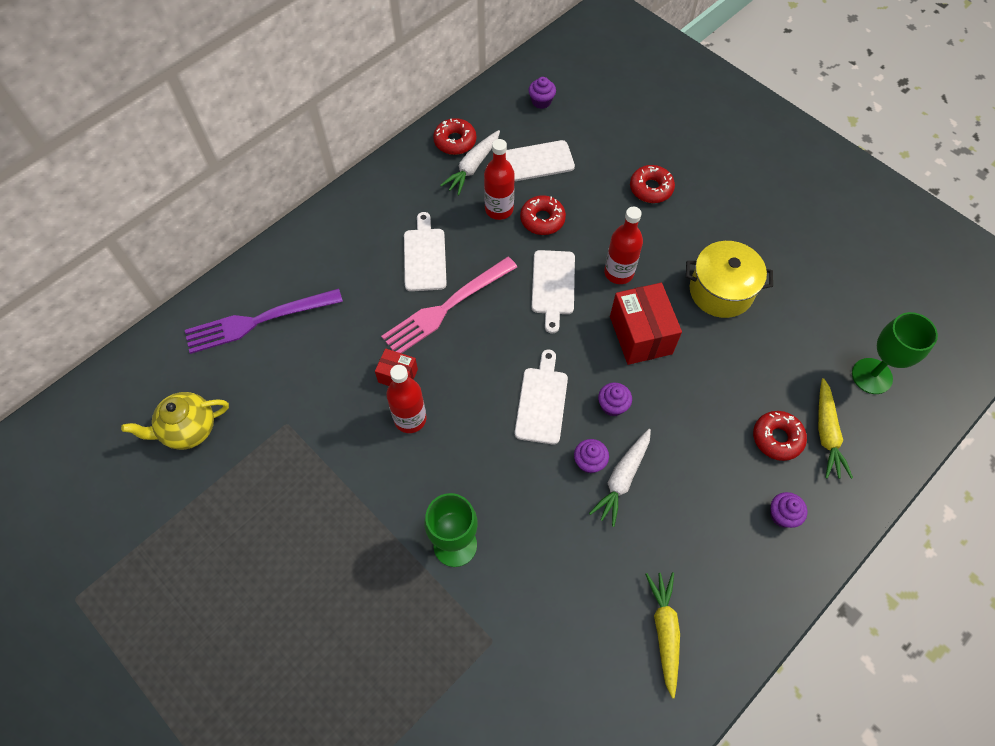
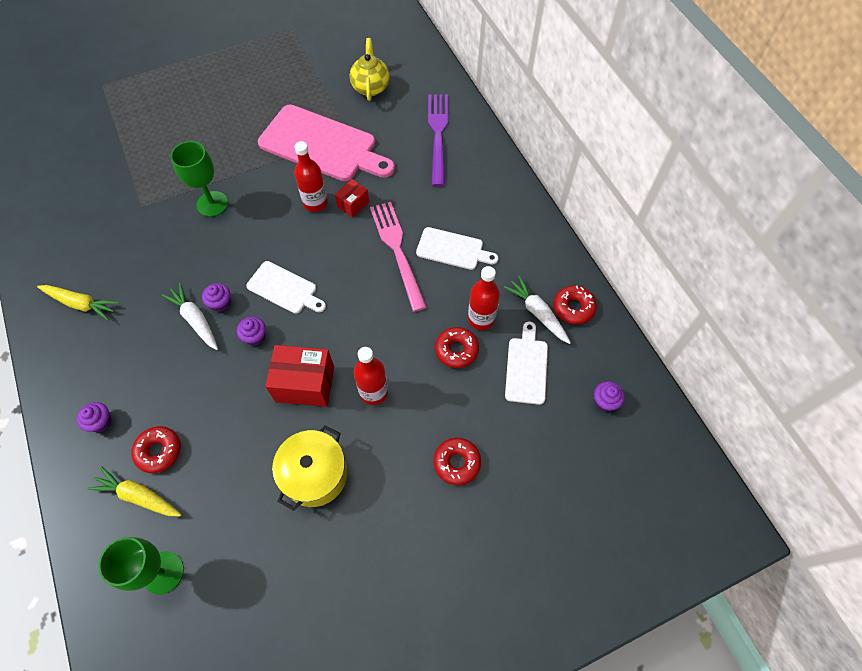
camera: 110 degrees right, 0 degrees up
white cutting board [532,250,575,334] -> none
none -> pink cutting board [258,105,395,181]

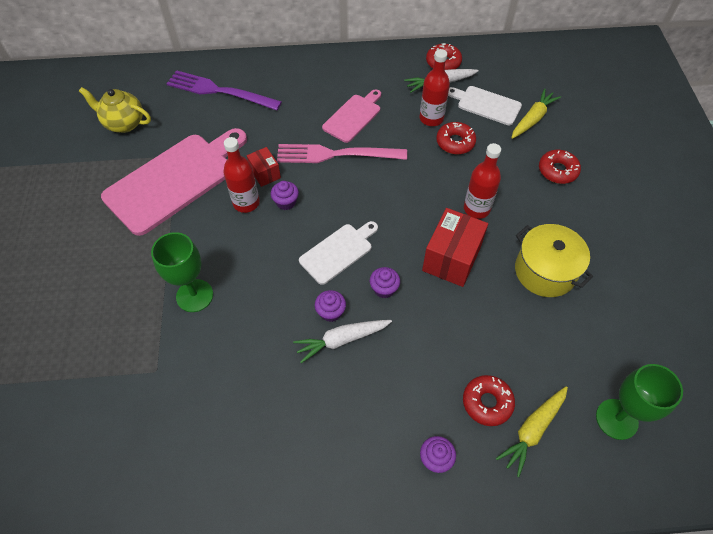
camera: 70 degrees left, 5 degrees down
yellow carrot [37,285,119,320] -> yellow carrot moved to [511,88,561,139]
white cutting board [416,227,498,270] -> pink cutting board [322,89,381,143]
purple cupcake [594,382,625,411] -> purple cupcake moved to [271,181,299,210]

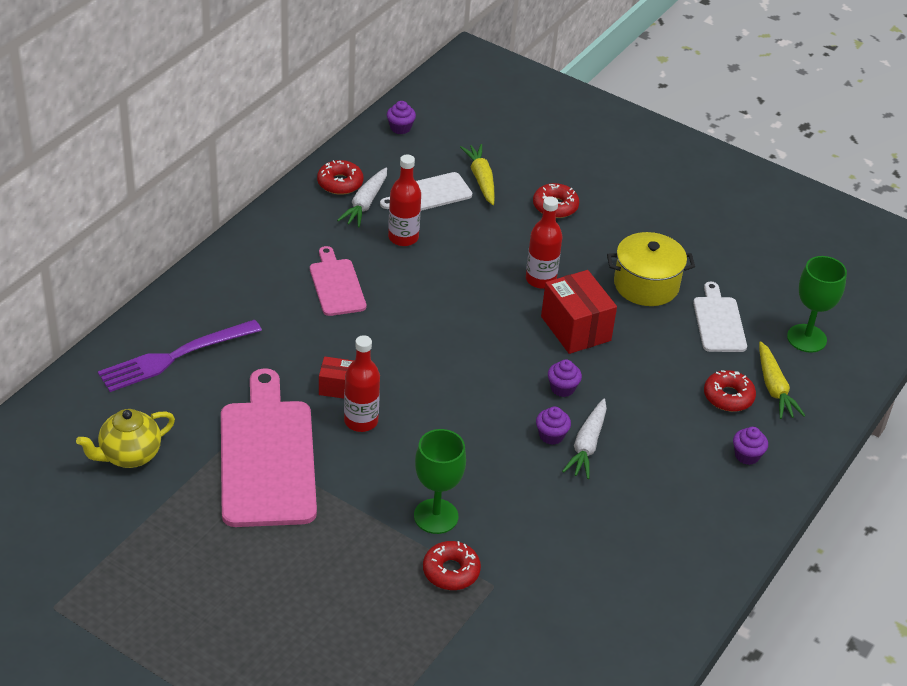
camera: 55 degrees left, 15 degrees down
purple cupcake [271,181,299,210] -> purple cupcake moved to [387,101,416,134]
pink fork [277,144,407,163] -> none
white cutting board [299,221,378,285] -> white cutting board moved to [693,282,747,352]
red donut [436,122,476,154] -> red donut moved to [423,541,481,590]

